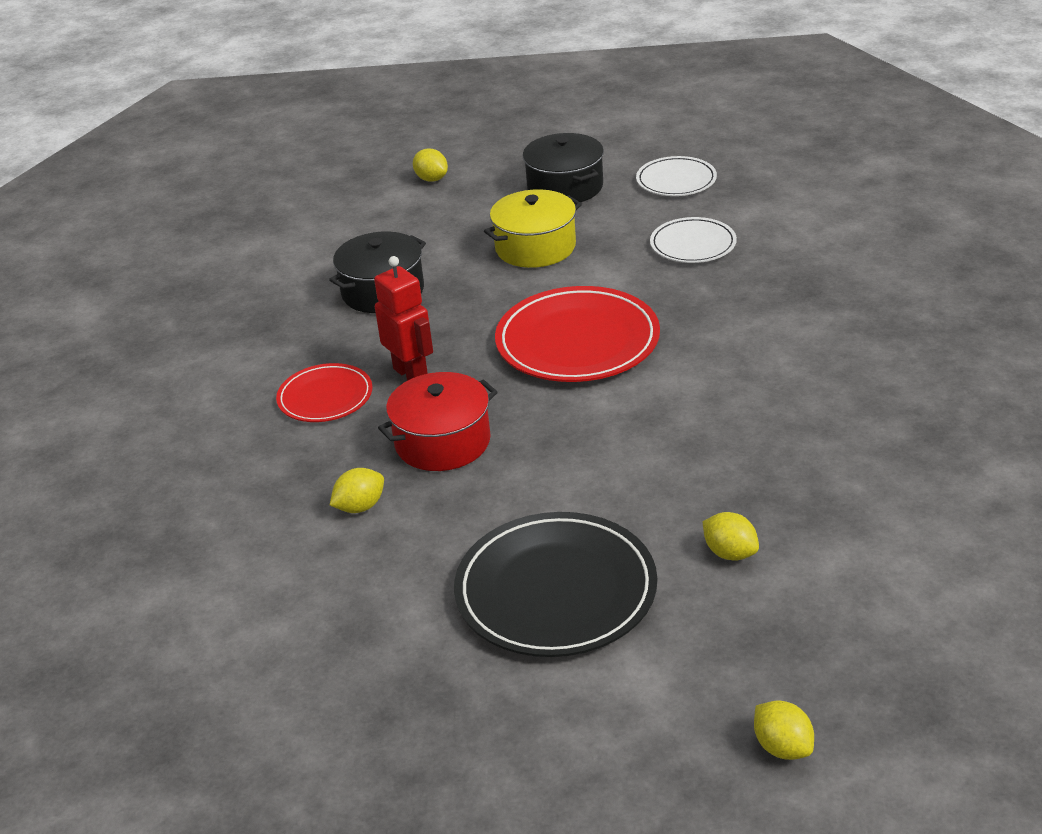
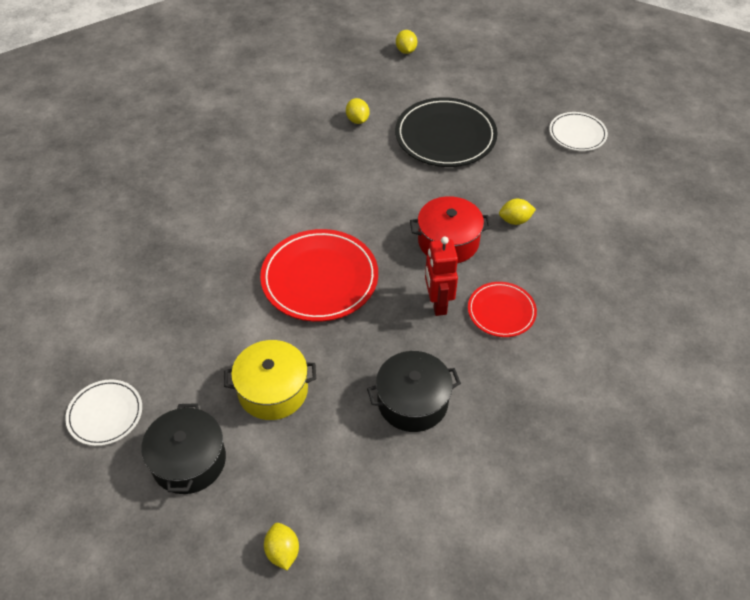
camera: 155 degrees left, 15 degrees up
white plate [650,217,737,263] -> white plate moved to [549,112,608,151]

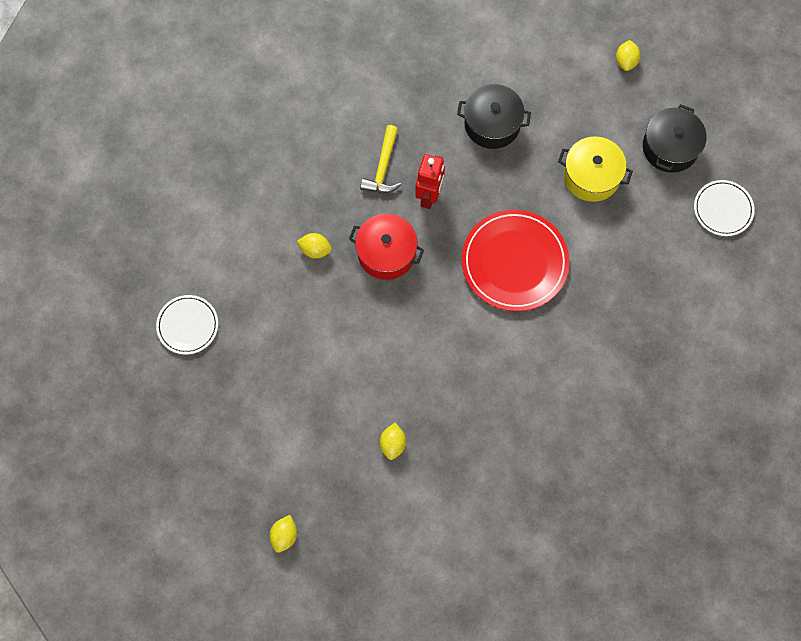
camera: 155 degrees left, 20 degrees up
black plate [395,97,498,167] -> none
red plate [468,282,537,337] -> yellow hammer [360,125,401,193]

